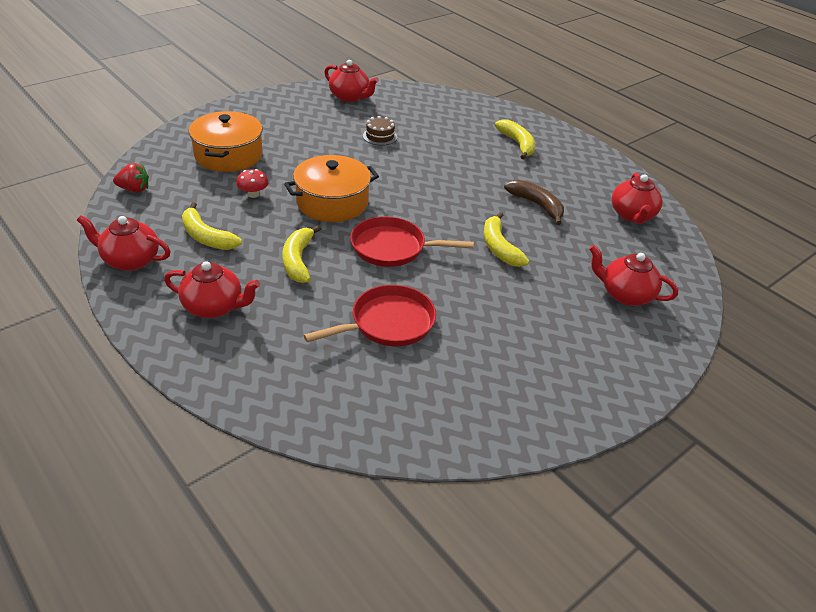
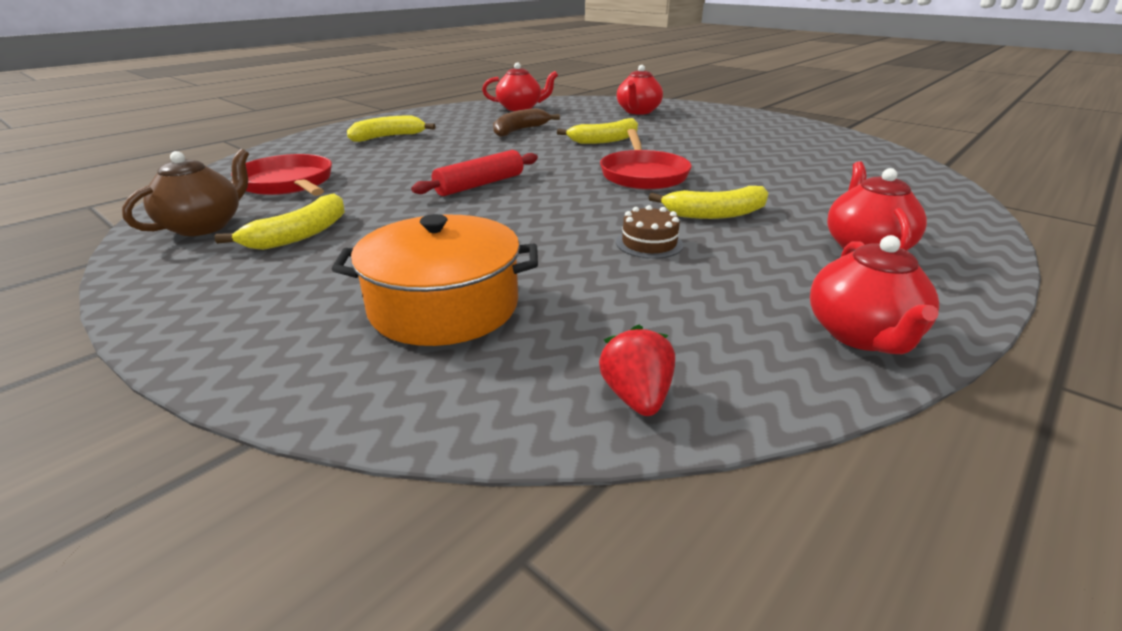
camera: 95 degrees left, 10 degrees down
yellow banana [182,202,242,250] -> yellow banana moved to [214,193,345,250]
red mushroom [236,169,269,198] -> none
orange pot [284,155,379,222] -> none
red pan [303,285,436,346] -> red pan moved to [231,154,332,196]
red teapot [324,60,379,102] -> brown teapot [122,149,249,236]
brown cake [363,116,397,145] -> brown cake moved to [616,205,683,259]
none -> red rolling pin [411,150,538,196]

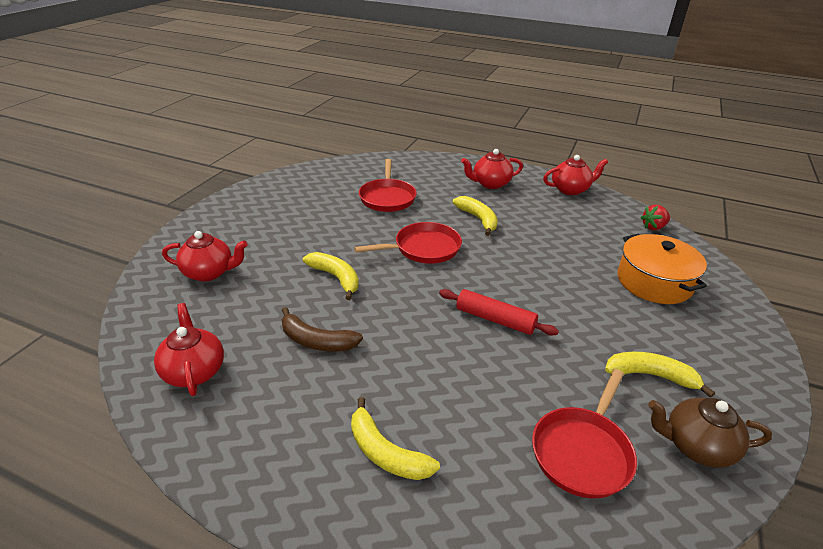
camera: 110 degrees left, 5 degrees up
brown cake [616,205,683,259] -> none
none -> red pan [359,159,417,212]

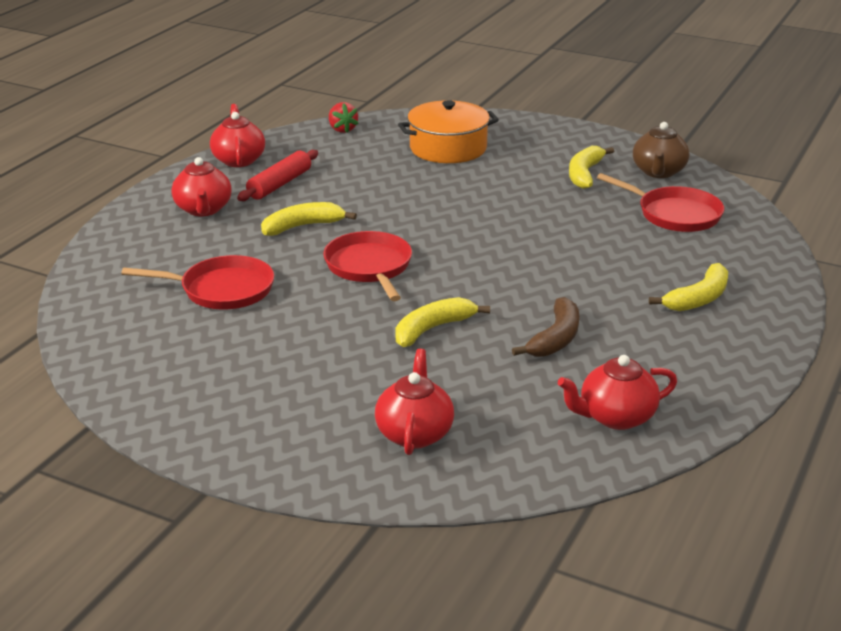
camera: 85 degrees left, 5 degrees down
red rolling pin [439,289,559,336] -> red rolling pin moved to [237,150,318,201]

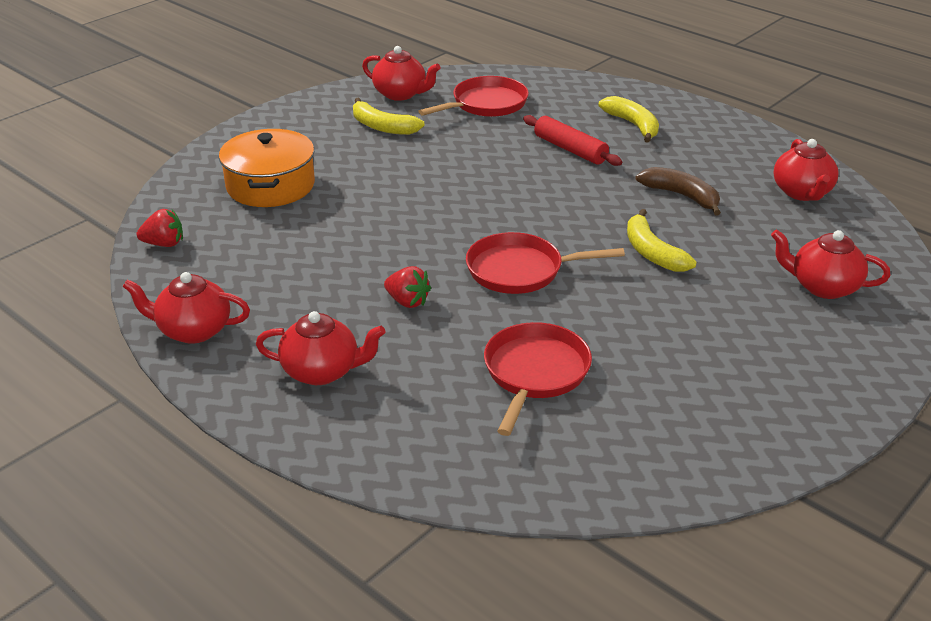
camera: 75 degrees left, 5 degrees up
red rolling pin [237,150,318,201] -> red rolling pin moved to [523,115,622,166]
yellow banana [261,202,357,236] -> red strawberry [384,266,431,308]
brown teapot [633,122,689,178] -> red teapot [362,46,440,101]

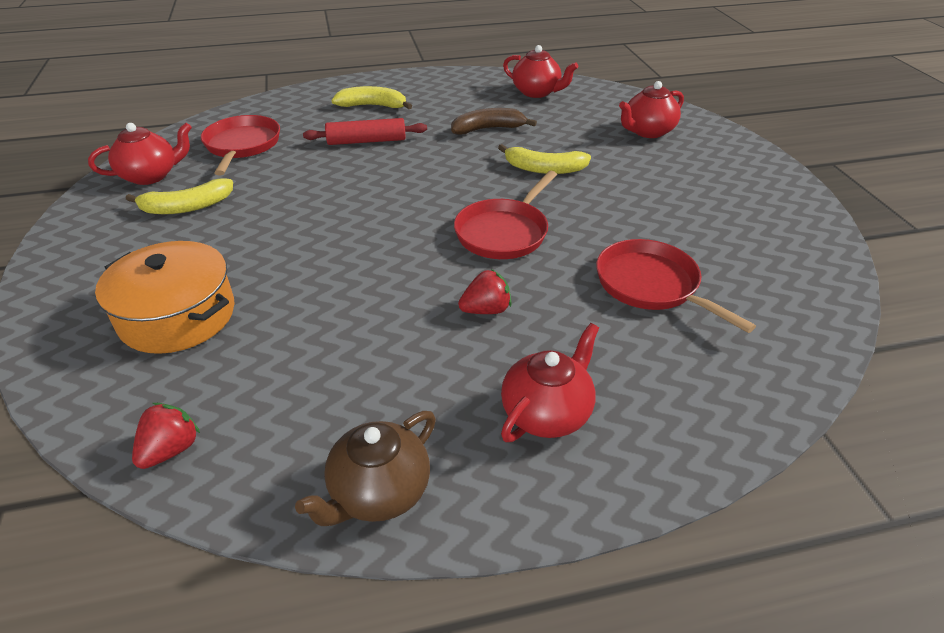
camera: 55 degrees left, 5 degrees up
red teapot [122,272,250,344] -> brown teapot [295,411,436,526]

